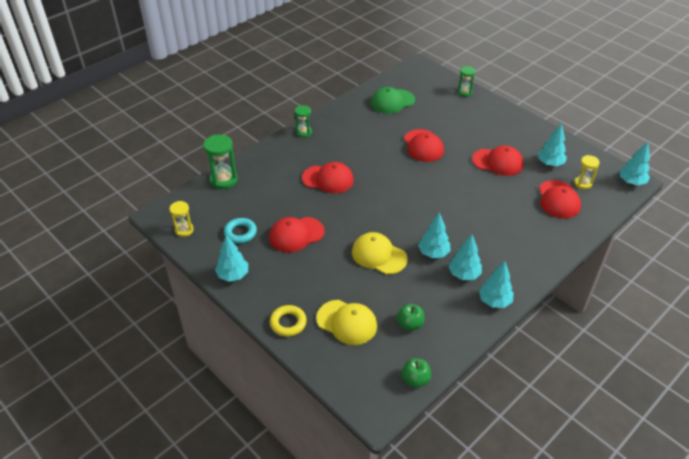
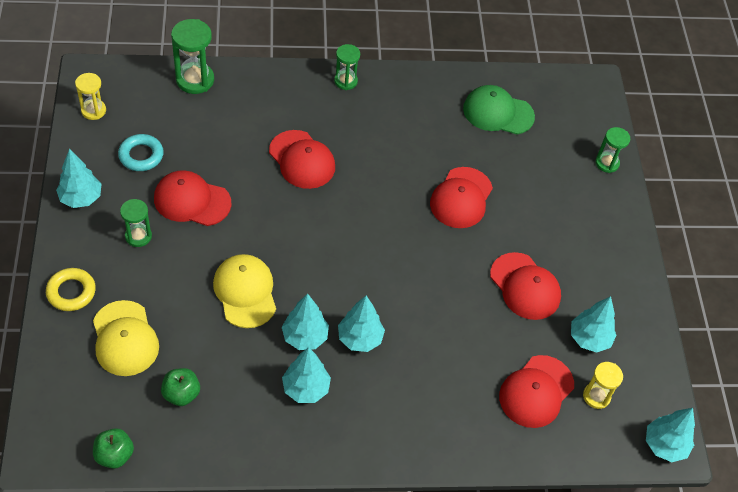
camera: 35 degrees right, 10 degrees up
turquoise tree [479,261,514,308] -> turquoise tree moved to [338,295,385,352]
none -> green hourglass [120,199,152,247]

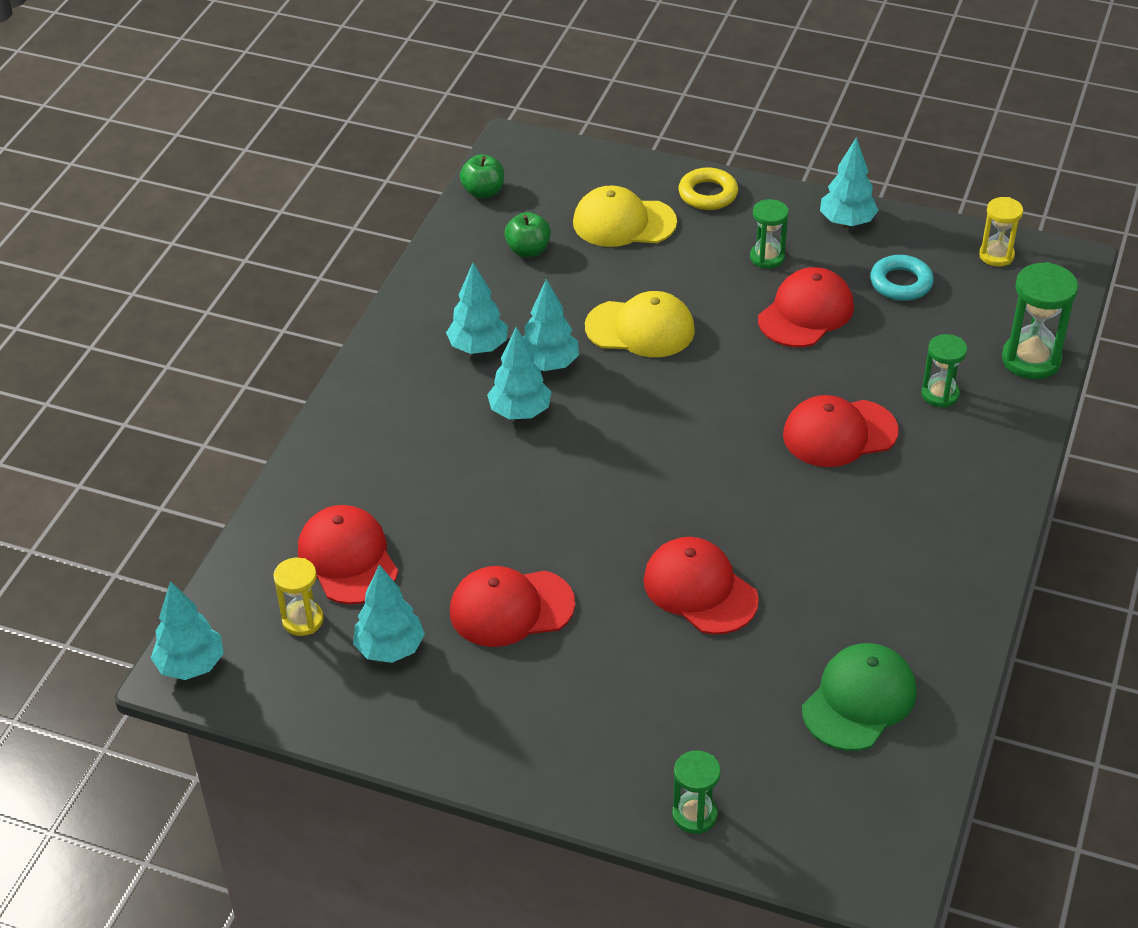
camera: 120 degrees right, 10 degrees down
green hourglass [334,44,360,90] -> green hourglass moved to [921,334,967,408]

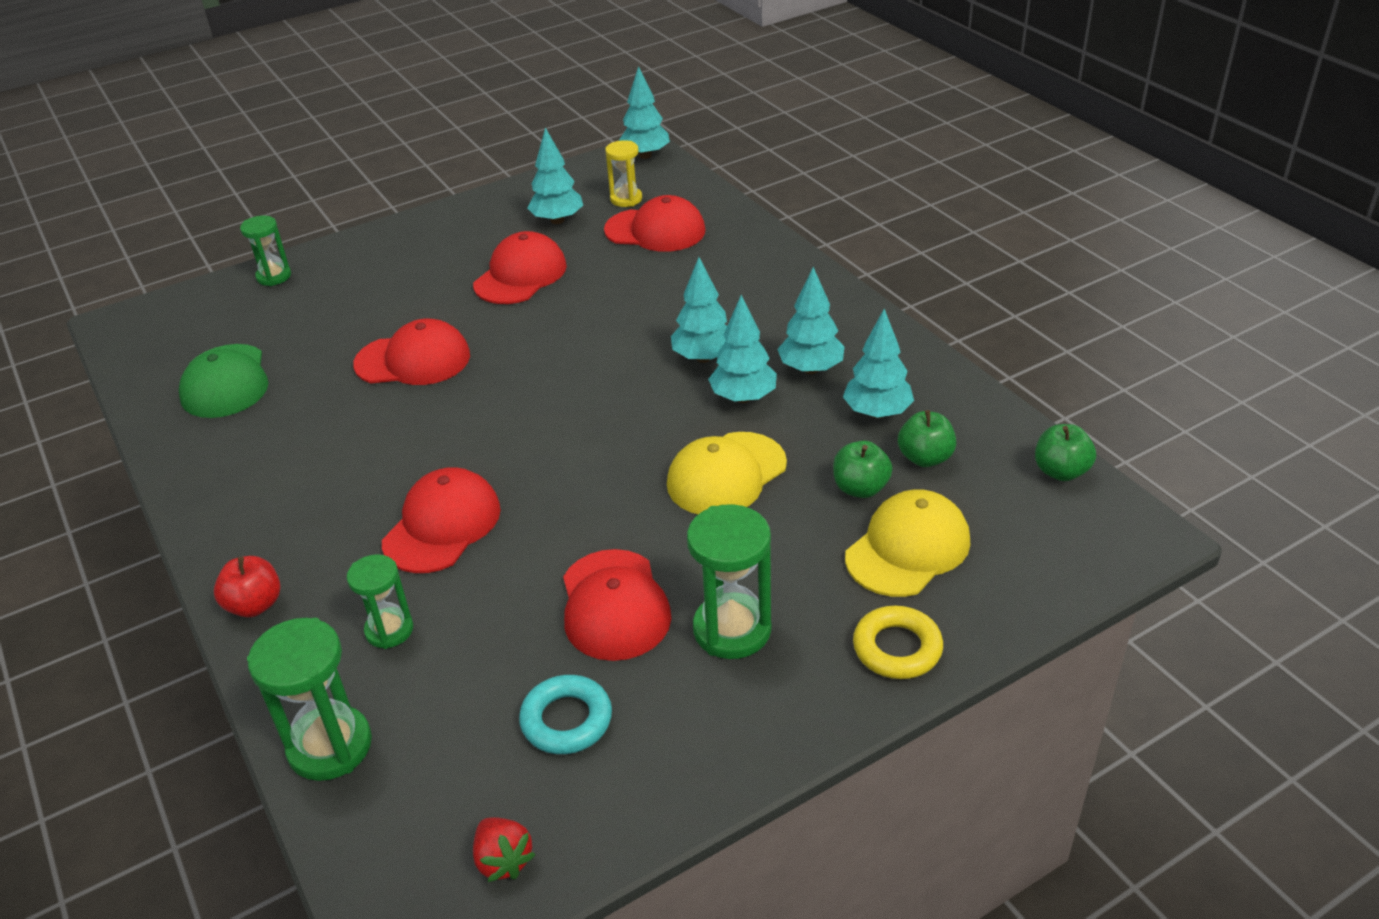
camera: 130 degrees right, 5 degrees down
green hourglass [750,199,789,269] -> green hourglass [687,504,771,659], size x1.59
turquoise tree [820,137,878,227] -> turquoise tree moved to [843,309,914,418]
yellow hourglass [979,197,1023,267] -> red strawberry [473,817,536,882]
none -> red apple [214,556,281,617]
none -> green apple [833,441,892,498]

